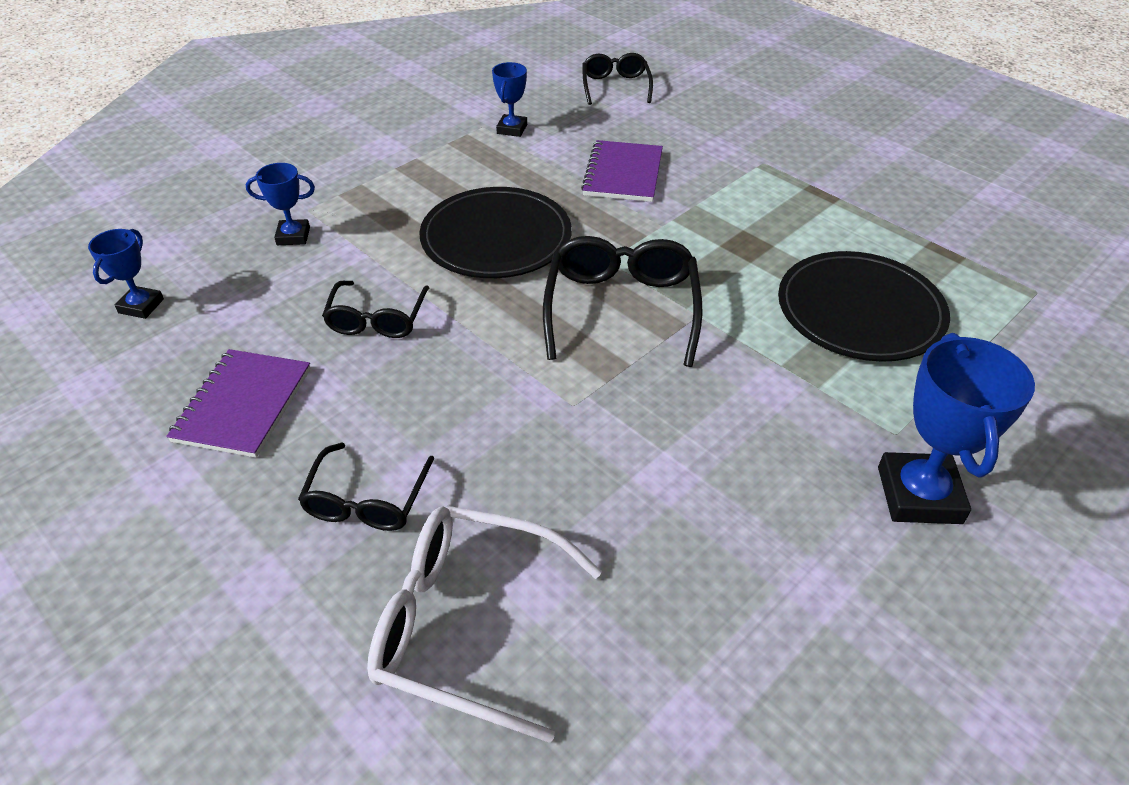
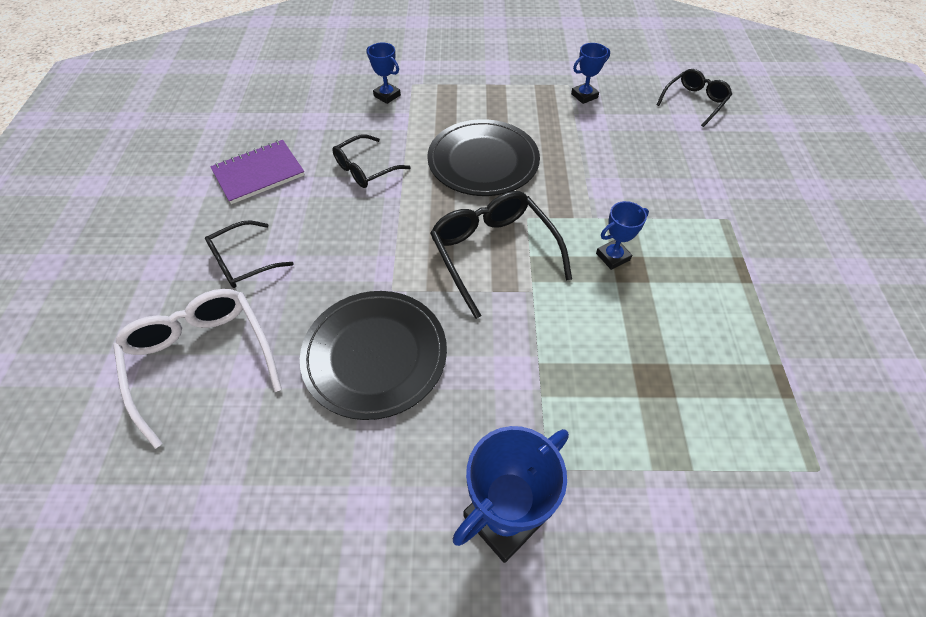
camera: 45 degrees right, 10 degrees up
blue trophy [88,229,164,319] -> blue trophy moved to [596,201,649,270]
black glasses [543,236,703,367] -> black glasses turned 75 degrees counterclockwise [430,191,572,319]
purple notebook [581,140,663,202] -> none
black plate [778,251,950,362] -> black plate moved to [300,291,447,420]

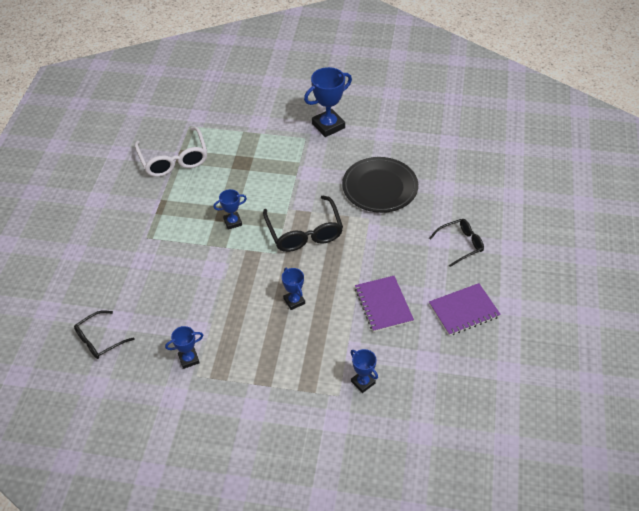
camera: 170 degrees left, 5 degrees down
white glasses [113,289,282,449] -> white glasses moved to [135,127,207,177]
black glasses [332,134,411,188] -> purple notebook [355,276,414,332]
black plate [427,119,540,196] -> blue trophy [282,268,305,310]

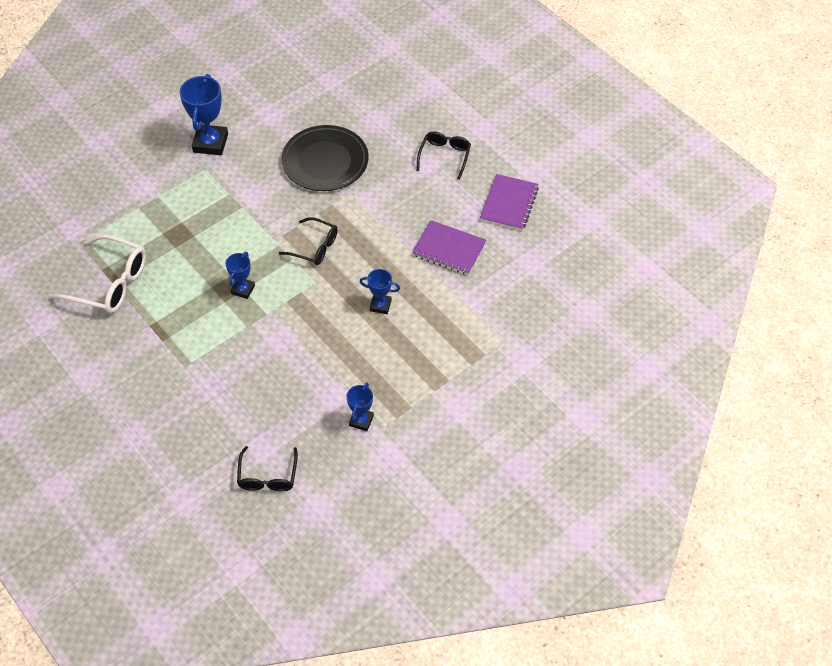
camera: 50 degrees left, 5 degrees up
black glasses [263,196,343,252] -> black glasses [279,217,338,265], size x0.62
blue trophy [350,349,378,393] -> none

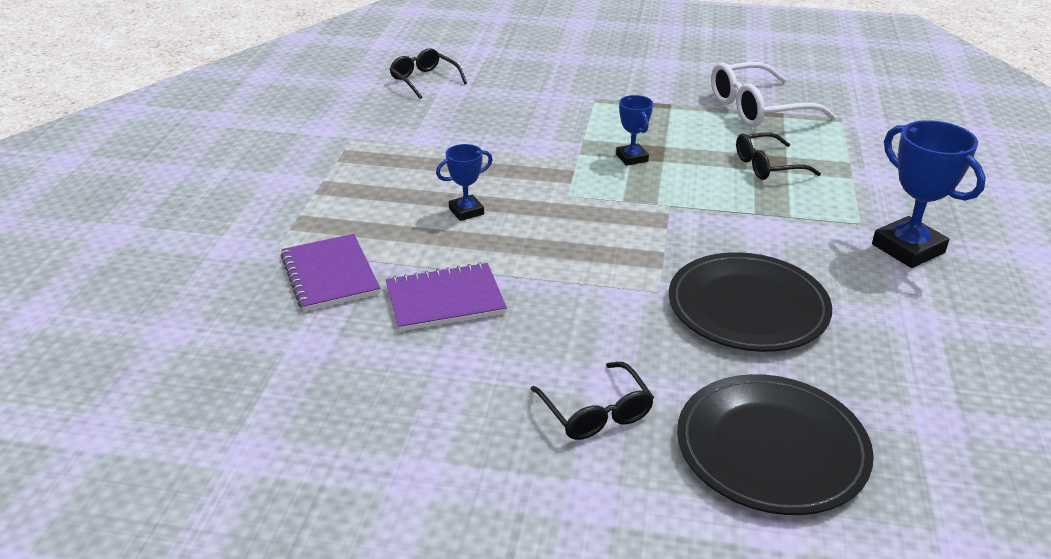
camera: 140 degrees right, 20 degrees down
black glasses [279,217,338,265] -> black glasses moved to [736,132,821,180]
blue trophy [346,383,374,431] -> none
purple notebook [480,174,539,231] -> purple notebook moved to [280,234,380,311]
none -> black plate [677,374,874,515]

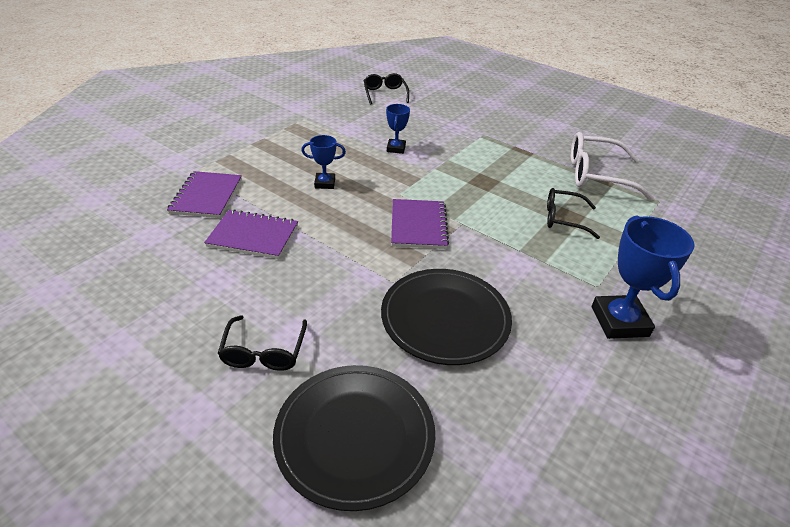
camera: 25 degrees right, 5 degrees up
blue trophy [616,95,653,166] -> blue trophy moved to [386,104,410,154]
none -> purple notebook [391,199,449,249]

